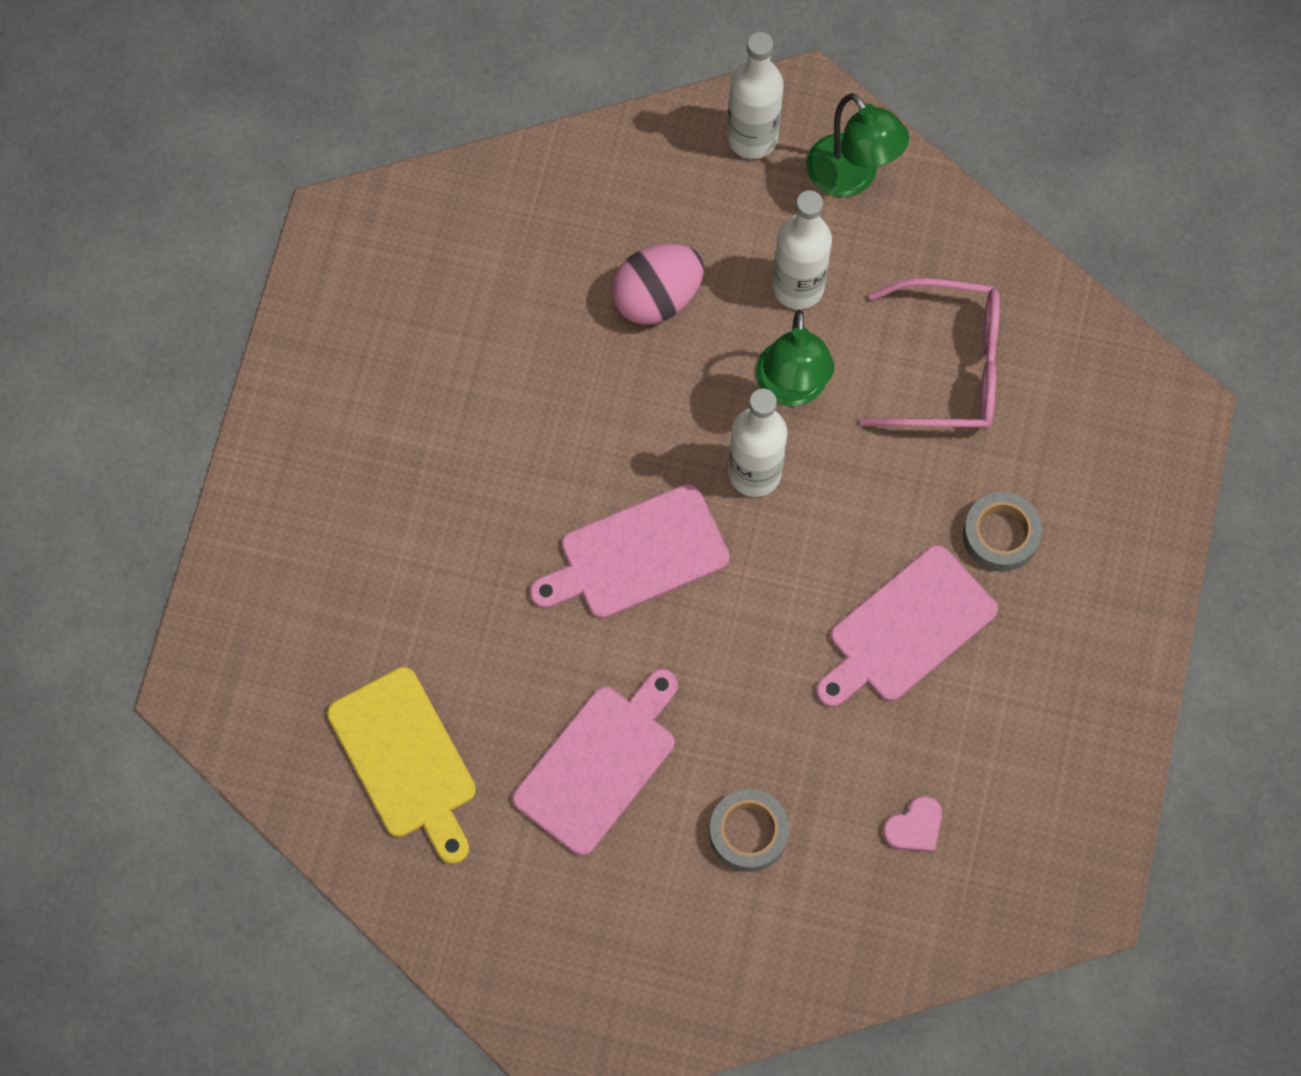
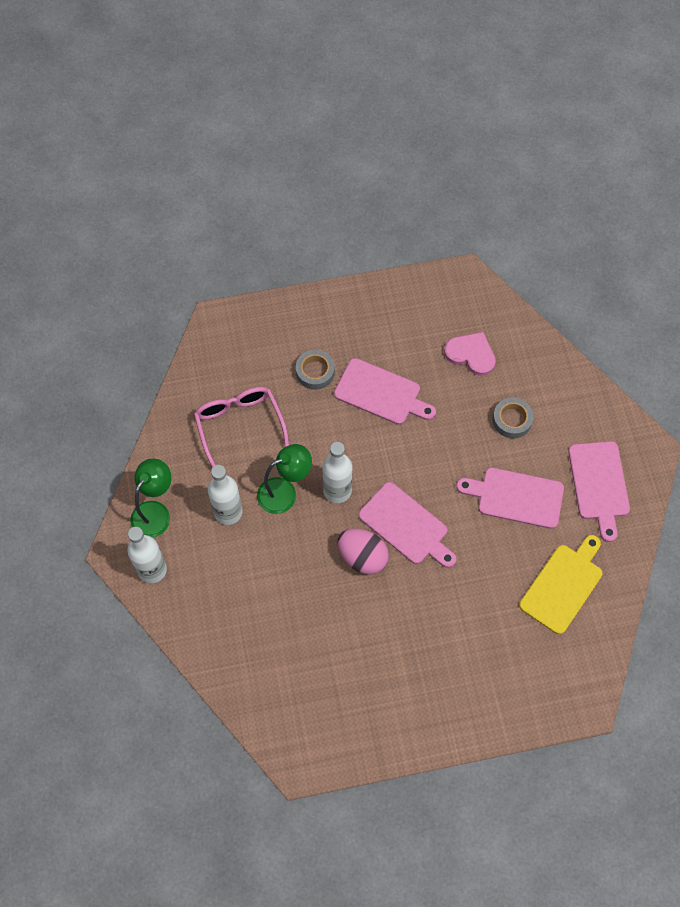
camera: 115 degrees left, 5 degrees down
pink egg [611,243,704,325] -> pink egg moved to [338,528,389,574]
pink heart [883,796,942,852] -> pink heart [444,332,496,376], size x1.68
none -> pink cutting board [568,441,630,542]

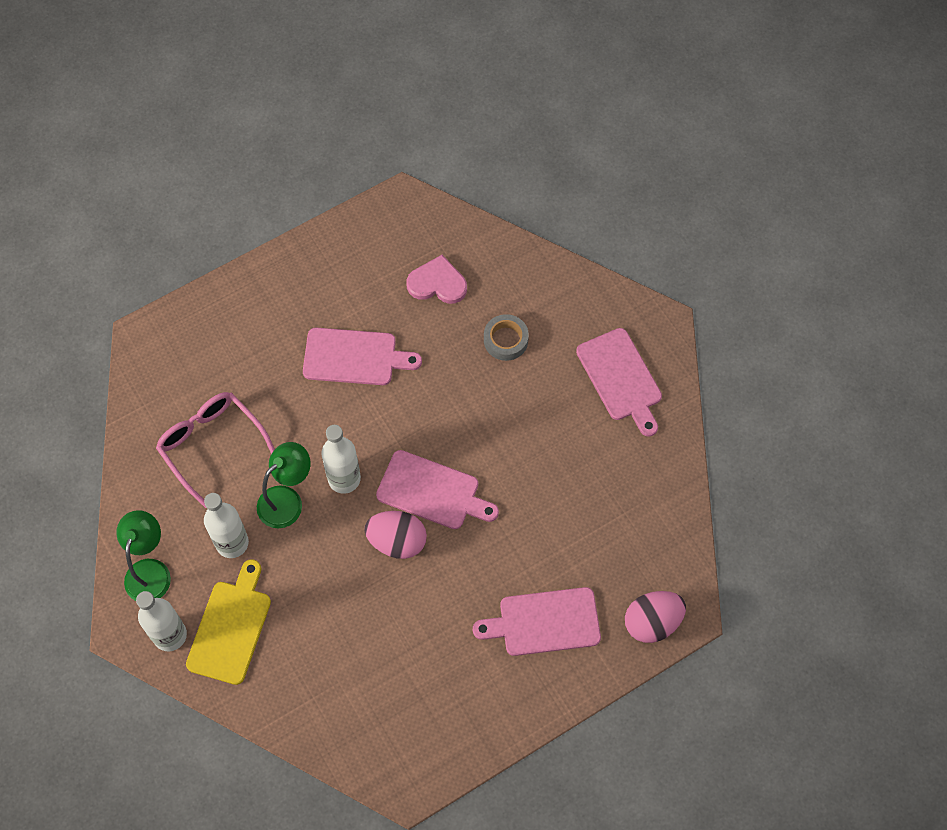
camera: 20 degrees left, 0 degrees up
grey tape [296,350,335,390] -> none
pink cutting board [456,468,564,529] -> pink cutting board moved to [473,587,601,656]
yellow cutting board [519,535,602,634] -> yellow cutting board moved to [186,559,271,685]
none -> pink egg [625,591,686,643]

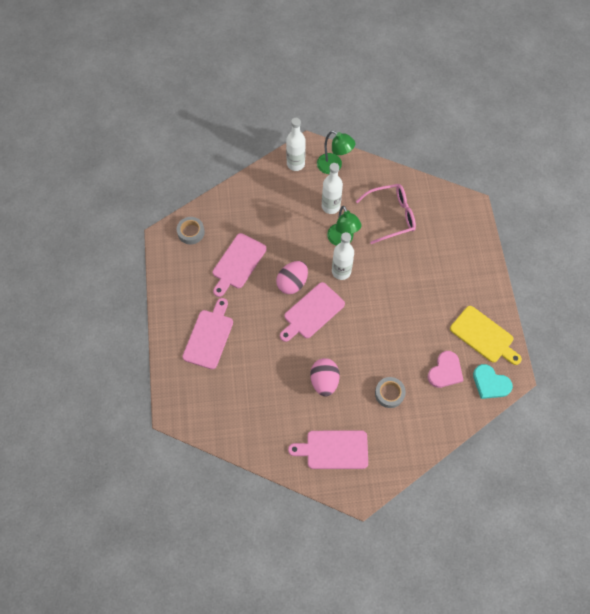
camera: 115 degrees right, 0 degrees up
yellow cutting board [186,559,271,685] -> yellow cutting board moved to [450,306,522,365]
pink cutting board [303,328,422,385] -> pink cutting board moved to [213,233,267,297]
pink egg [625,591,686,643] -> pink egg moved to [310,358,340,397]
none -> grey tape [177,217,205,244]
none -> turquoise heart [473,364,513,399]

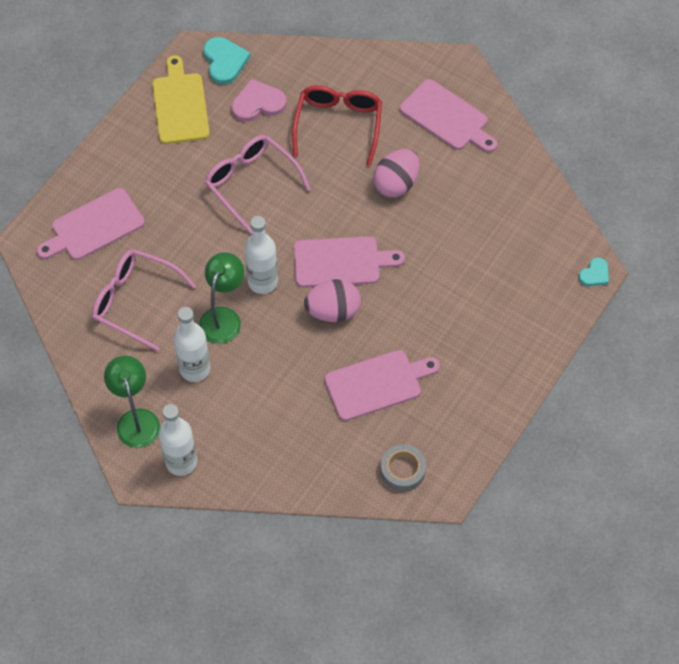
camera: 140 degrees left, 5 degrees down
pink cutting board [182,298,233,369] -> pink cutting board moved to [37,188,145,260]
grey tape [375,377,406,408] -> red glasses [292,85,382,166]
none -> pink glasses [205,135,311,234]
none -> turquoise heart [579,258,609,286]

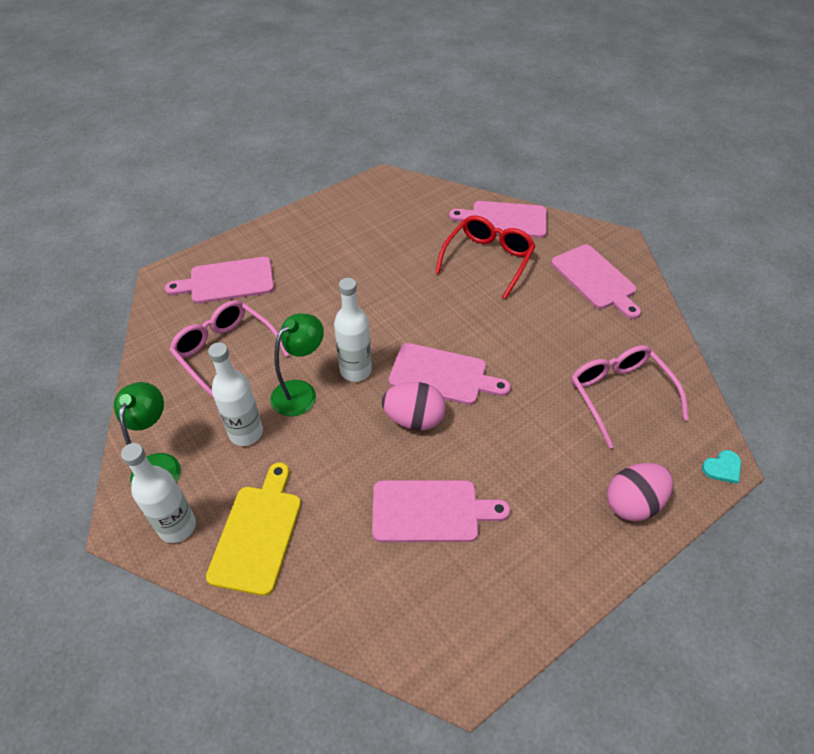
camera: 20 degrees right, 10 degrees down
yellow cutting board [153,55,210,144] -> yellow cutting board moved to [206,463,301,596]
turquoise heart [204,37,251,85] -> none
pink glasses [205,135,311,234] -> pink glasses moved to [571,345,689,449]
pink heart [232,79,287,122] -> none
pink egg [373,149,420,197] -> pink egg moved to [607,463,673,521]
grey tape [380,444,426,492] -> none
none -> pink cutting board [449,201,547,238]

